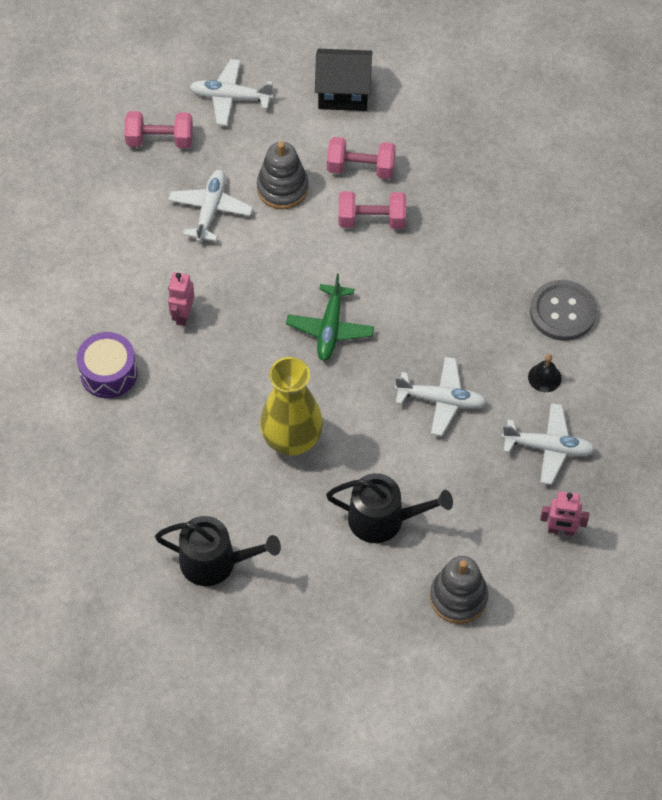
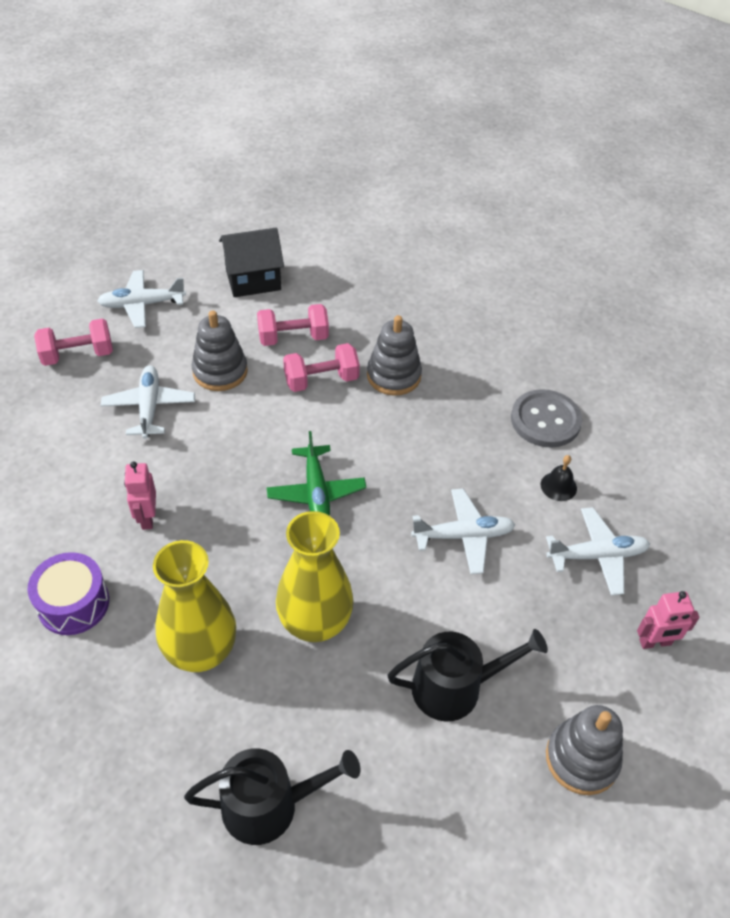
camera: 20 degrees left, 10 degrees down
none -> yellow vase [153,540,236,672]
none -> grey stacking toy [367,315,422,396]

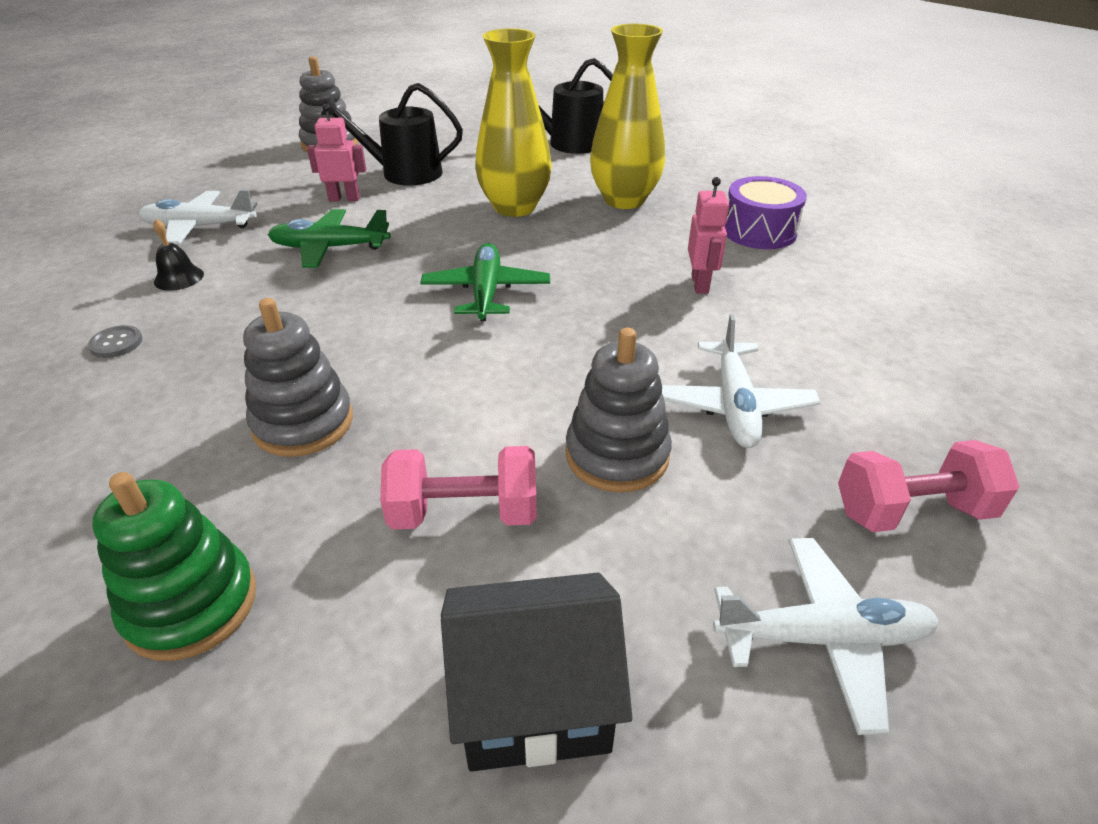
camera: 170 degrees left, 10 degrees down
pink dumbbell [283,343,360,392] -> none
white plane [411,489,516,574] -> green plane [268,209,390,268]
grey button [511,389,582,448] -> grey button [88,325,143,358], size x0.45
pink robot [637,591,700,649] -> pink robot moved to [307,104,366,201]
none -> green stacking toy [92,472,256,661]

